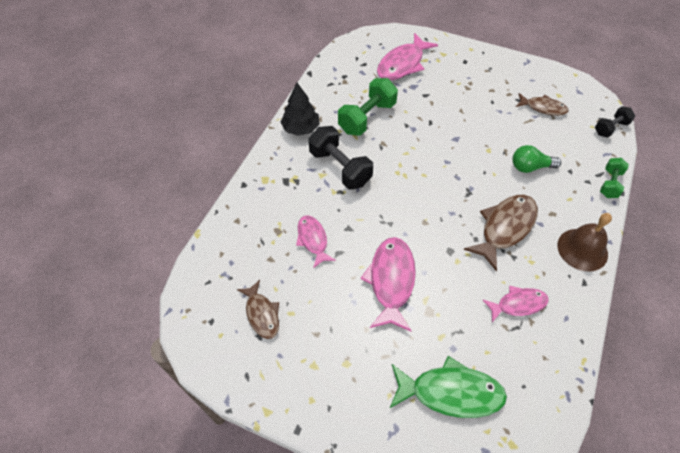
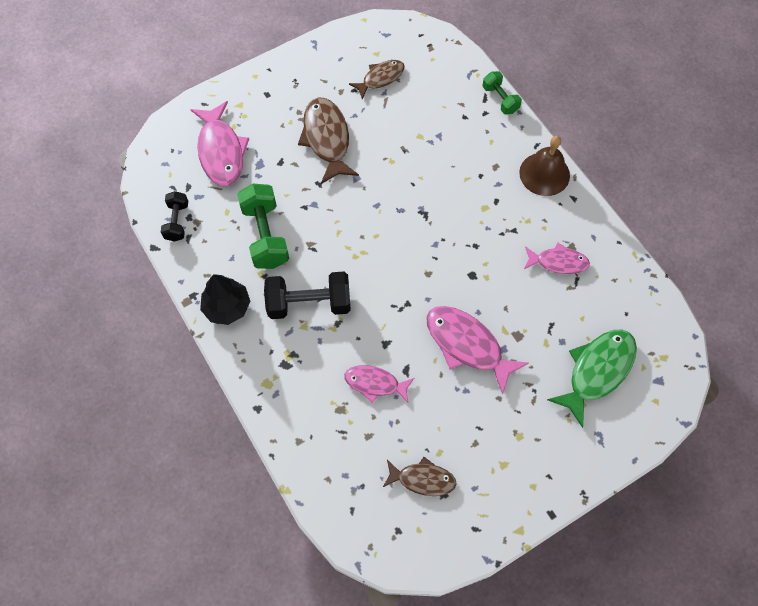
camera: 55 degrees left, 10 degrees up
brown fish [463,195,538,271] -> brown fish moved to [298,98,359,184]
pink fish [483,286,549,322] -> pink fish turned 75 degrees clockwise [524,243,590,274]
green light bulb [512,145,561,173] -> none
black dumbbell [595,106,635,138] -> black dumbbell moved to [161,191,188,242]

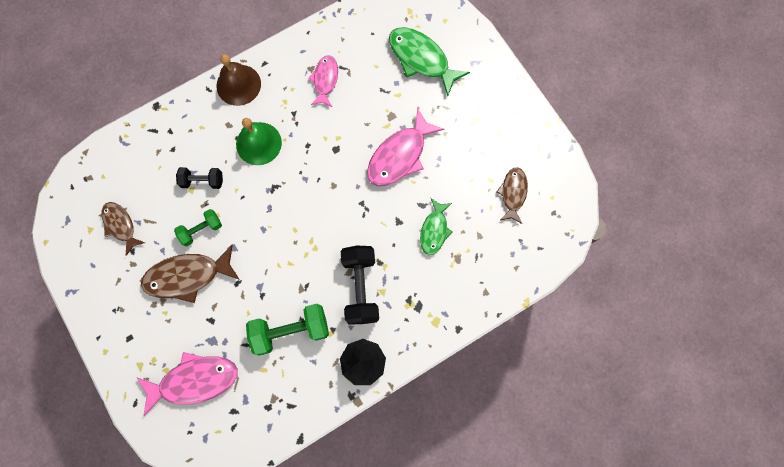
camera: 90 degrees left, 10 degrees up
black dumbbell [161,191,188,242] -> black dumbbell moved to [176,167,223,189]
pink fish [344,365,414,403] -> green fish [420,198,452,255]
green dumbbell [482,71,522,115] -> green dumbbell moved to [174,209,222,246]
none -> green bell [236,118,282,165]

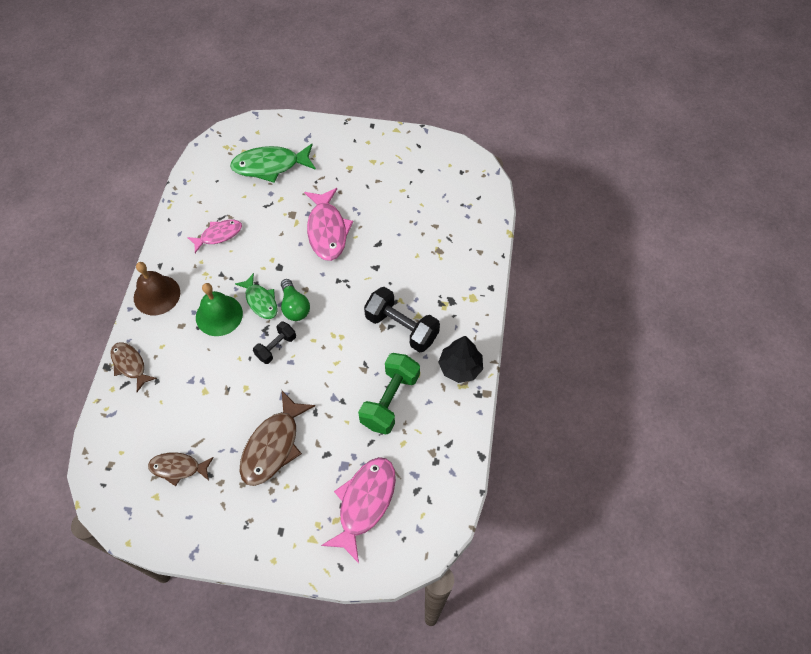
camera: 50 degrees left, 15 degrees down
green dumbbell [174,209,222,246] -> none
black dumbbell [176,167,223,189] -> black dumbbell moved to [253,322,296,364]
pink fish [308,55,338,107] -> pink fish turned 105 degrees clockwise [187,220,242,253]
green fish [420,198,452,255] -> green fish moved to [235,273,278,319]
brown fish [497,167,528,224] -> brown fish moved to [110,342,157,392]
none -> green light bulb [281,279,310,321]

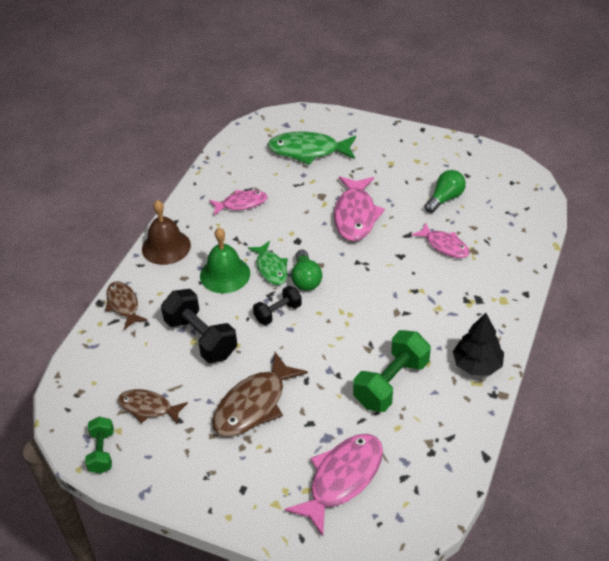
camera: 15 degrees right, 15 degrees down
black dumbbell [364,287,440,353] -> black dumbbell moved to [161,289,237,363]
none -> green dumbbell [85,417,114,474]
none -> pink fish [412,223,470,258]
none -> green light bulb [424,170,466,213]

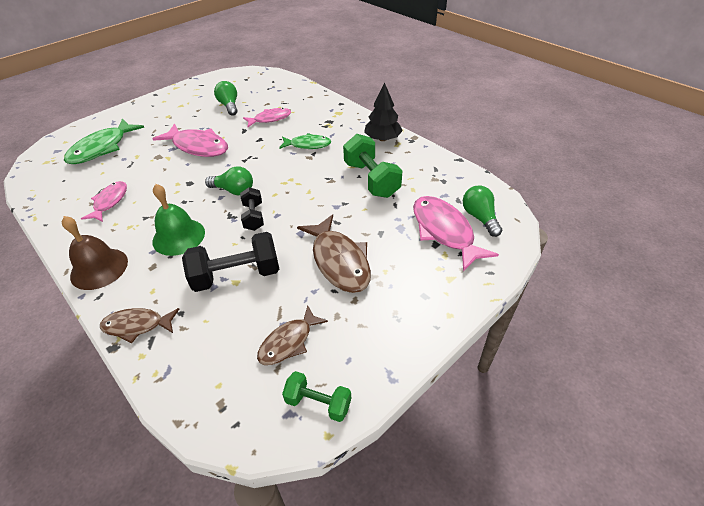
camera: 65 degrees left, 0 degrees up
green fish [248,241,288,285] -> green fish moved to [279,133,331,149]
none -> green light bulb [463,186,502,237]

